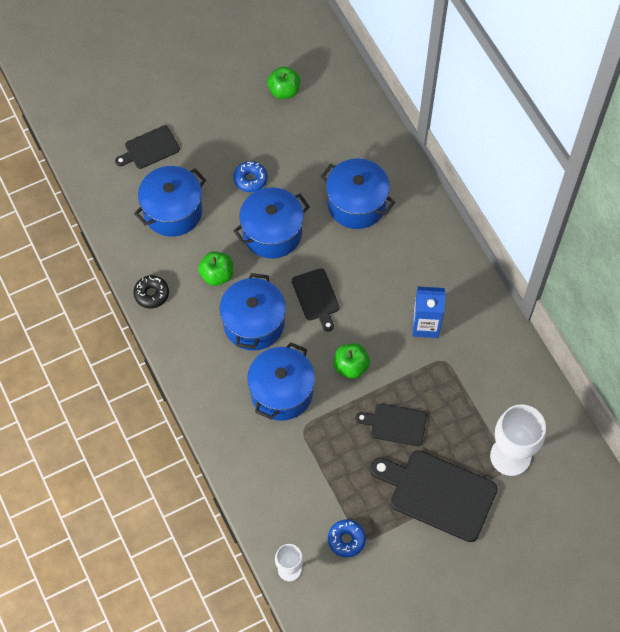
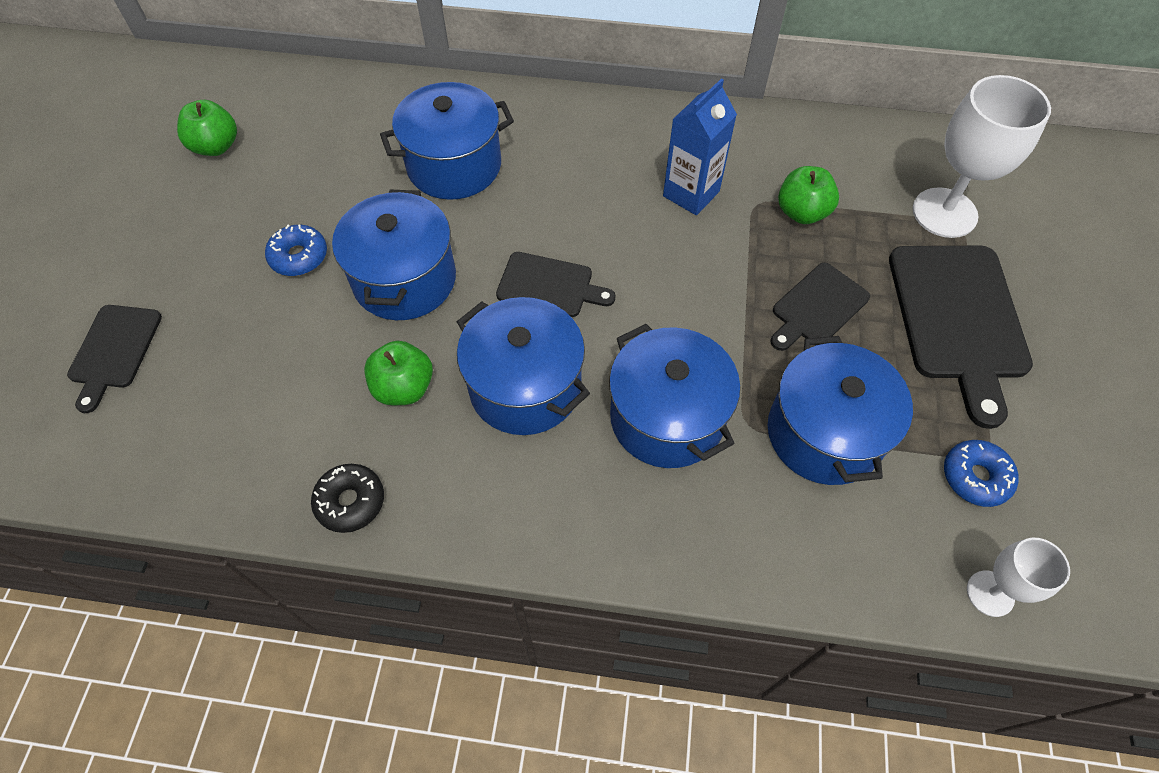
camera: 55 degrees left, 5 degrees down
blue pot [134,166,206,237] -> blue pot moved to [768,336,913,485]
green apple [334,343,370,379] -> green apple moved to [778,166,839,224]
black cutting board [370,450,498,542] -> black cutting board turned 60 degrees counterclockwise [889,246,1033,429]

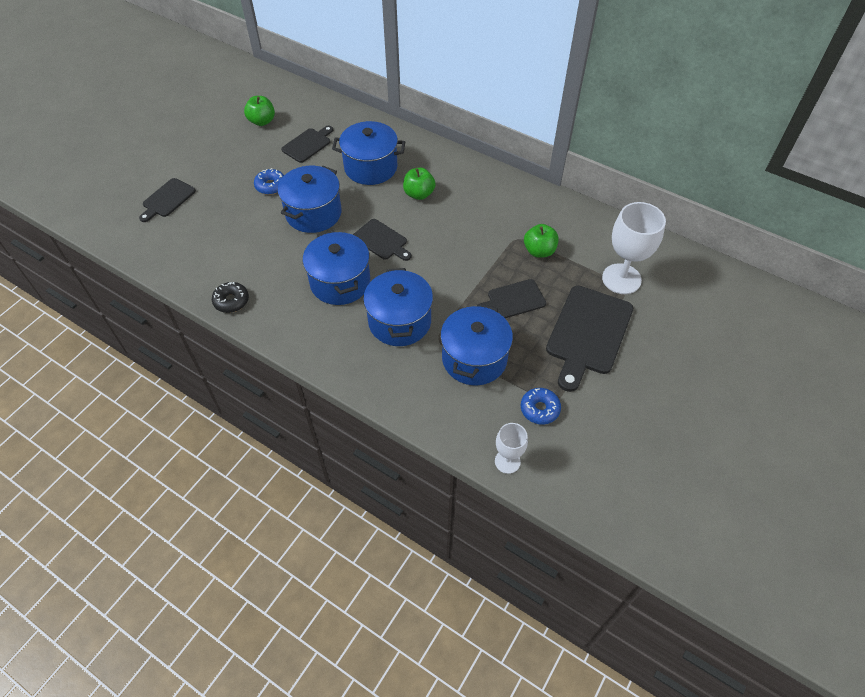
camera: 25 degrees right, 5 degrees down
green apple [364,341,433,405] -> green apple moved to [403,168,436,200]
blue carton [663,78,737,215] -> none
none -> black cutting board [281,126,333,163]

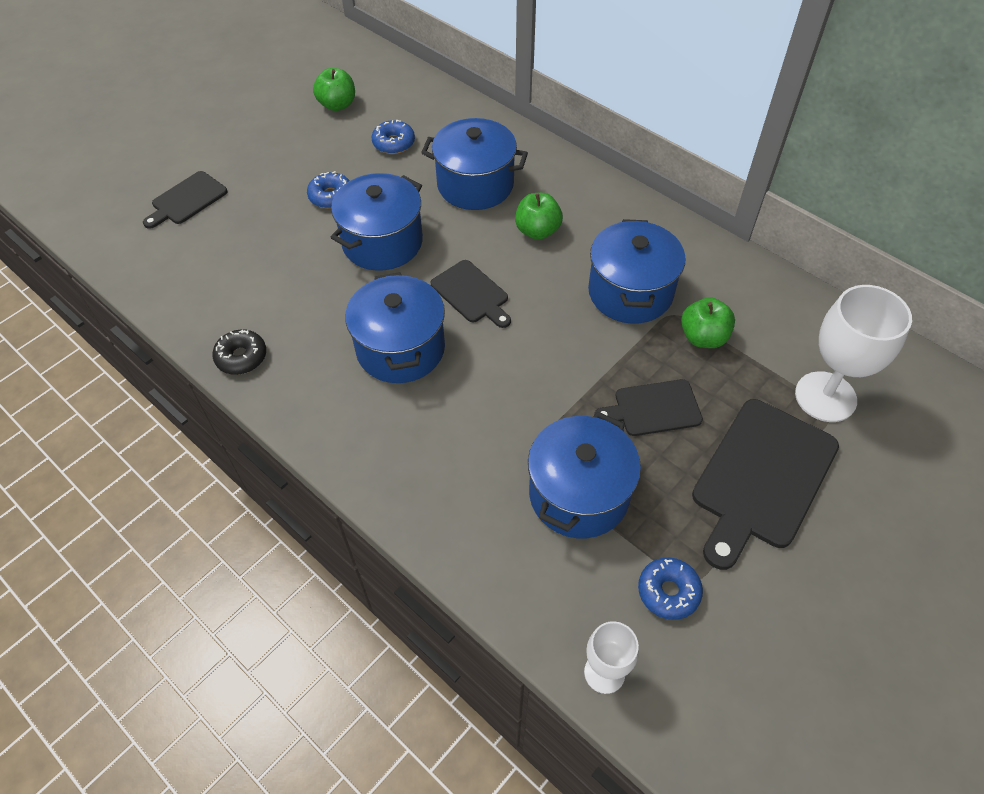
camera: 10 degrees right, 0 degrees up
black cutting board [281,126,333,163] -> blue donut [372,119,415,154]
blue pot [363,268,433,346] -> blue pot moved to [588,219,685,324]

